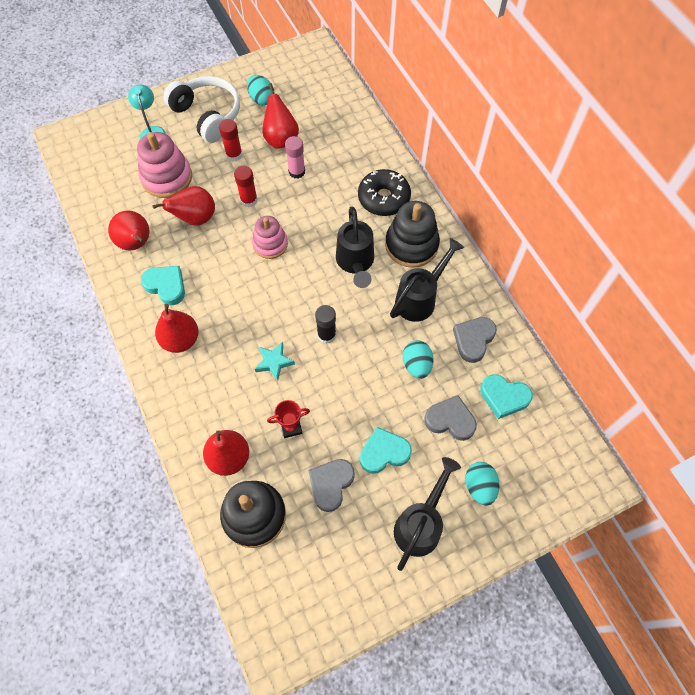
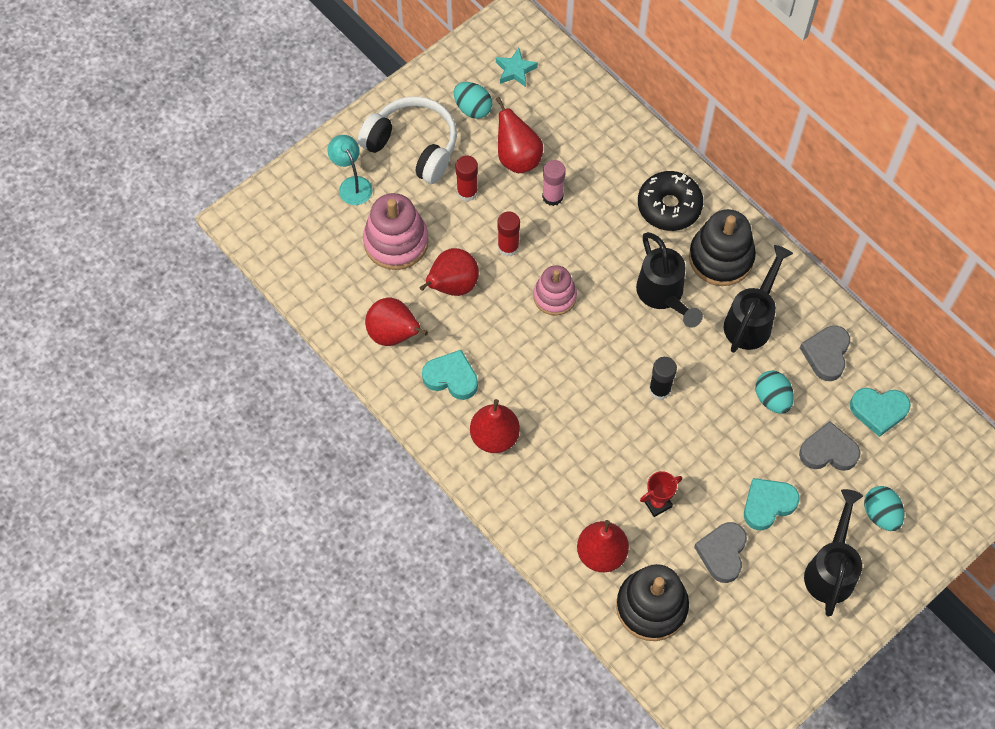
camera: 15 degrees left, 0 degrees up
turquoise star [255,342,295,381] -> turquoise star moved to [496,48,538,87]

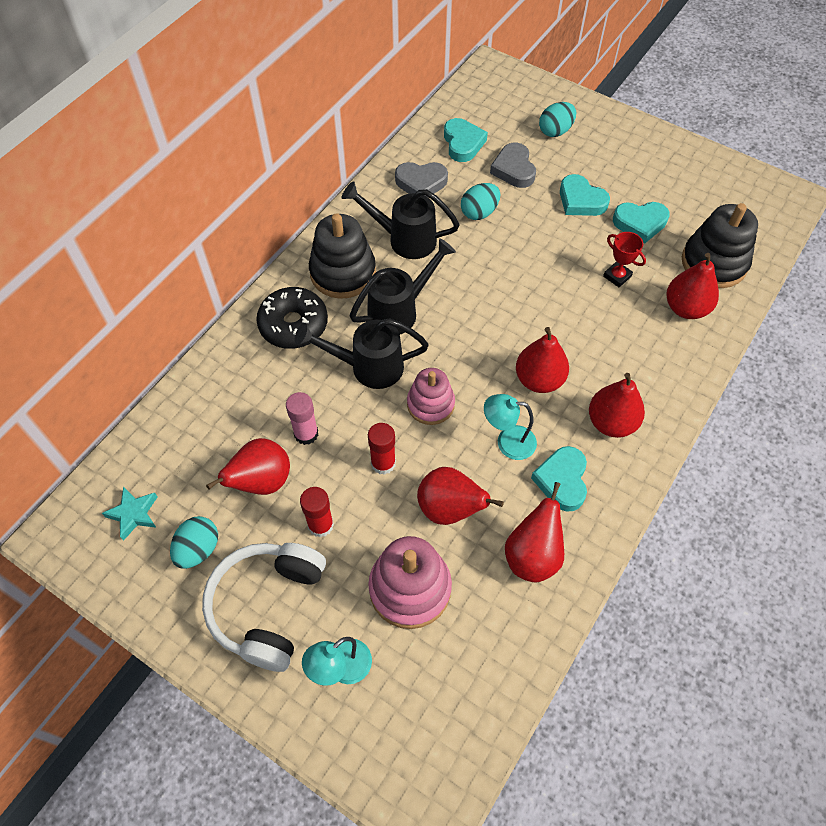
camera: 105 degrees left, 5 degrees down
black glue stick [649,357,677,400] -> none
grey heart [694,522,747,583] -> turquoise heart [613,202,670,244]
black watering can [804,489,863,617] -> black watering can moved to [294,318,429,389]
none -> turquoise lamp [484,394,537,460]
none -> red pear [516,327,569,393]

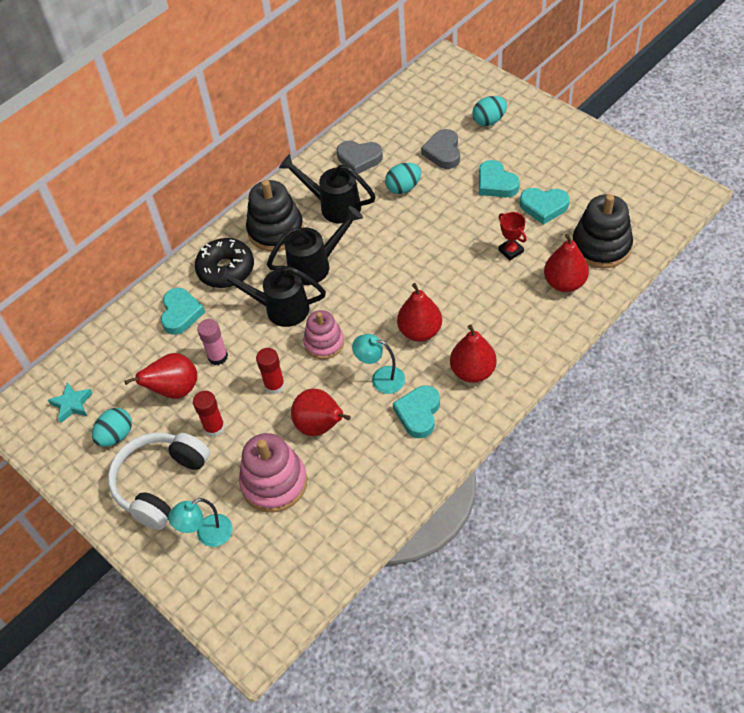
camera: 15 degrees right, 5 degrees down
turquoise heart [444,118,488,162] -> turquoise heart moved to [161,288,205,335]
red pear [505,482,564,582] -> none

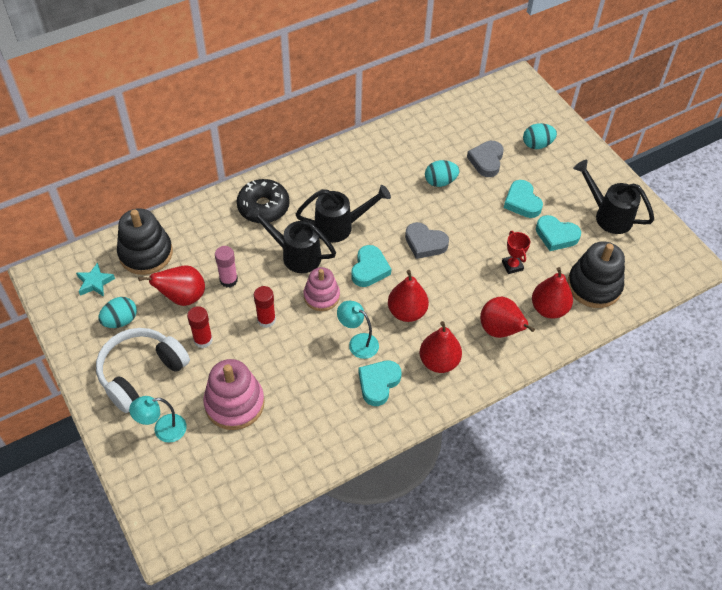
camera: 10 degrees right, 0 degrees up
turquoise heart [161,288,205,335] -> turquoise heart moved to [351,245,391,287]
black stacking toy [246,180,304,251] -> black stacking toy moved to [117,208,173,275]
black watering can [279,154,376,223] -> black watering can moved to [573,160,654,234]
red pear [291,389,351,436] -> red pear moved to [480,297,535,338]
grey heart [337,141,383,174] -> grey heart moved to [405,222,449,259]

